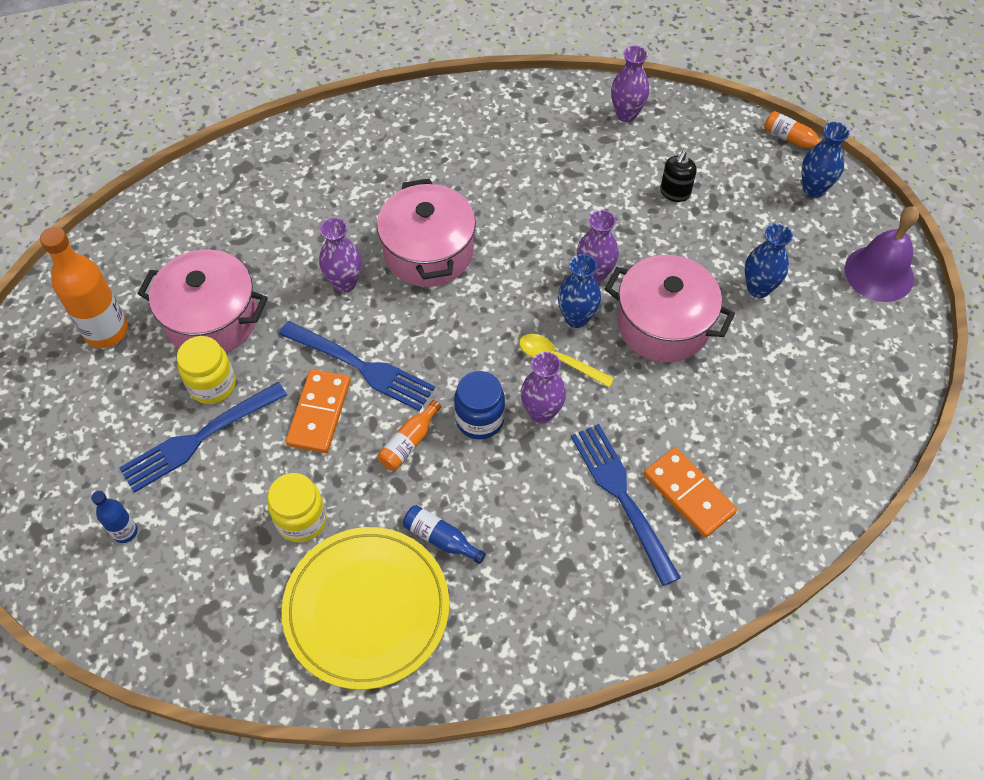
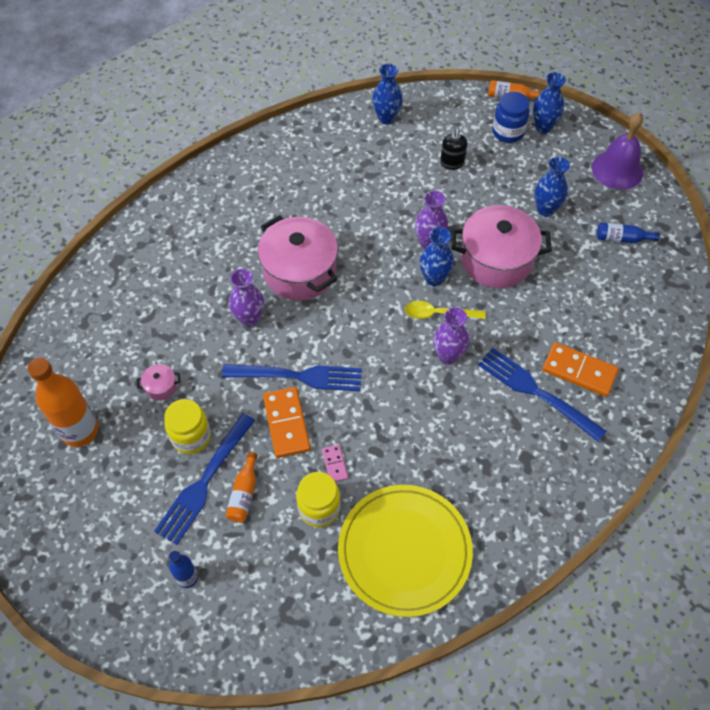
camera: 25 degrees left, 0 degrees up
pink pot [137,250,268,353] -> pink pot [137,364,180,401], size x0.40
orange bottle [378,400,441,471] -> orange bottle moved to [226,452,258,523]
blue bottle [403,505,486,564] -> blue bottle moved to [597,222,660,243]
blue jar [454,371,505,439] -> blue jar moved to [492,92,530,143]
purple vase [611,46,649,122] -> blue vase [372,63,403,125]
none -> pink domino [322,444,348,482]

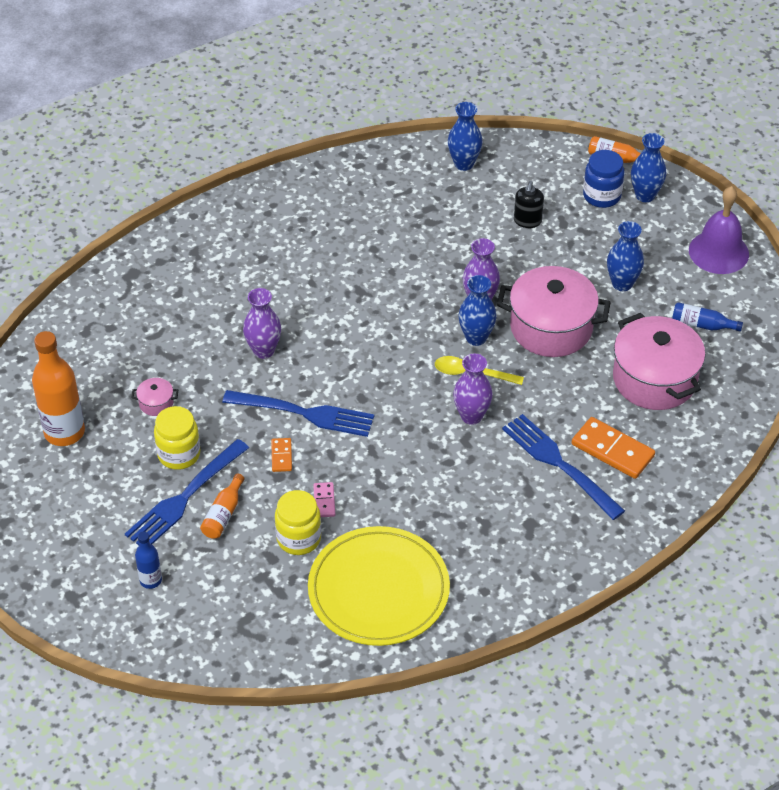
camera: 10 degrees right, 10 degrees down
pink pot [258,215,338,301] -> pink pot moved to [613,313,706,410]
orange domino [263,387,311,458] -> orange domino [271,438,292,472], size x0.52

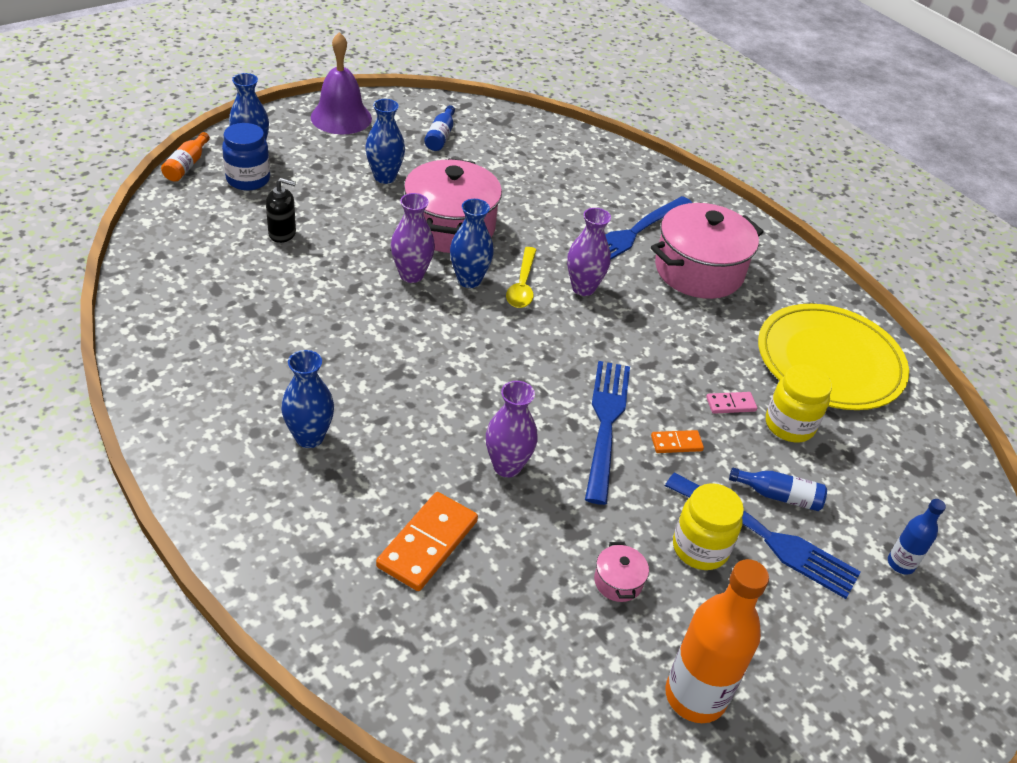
camera: 100 degrees left, 5 degrees down
orange bottle [200,473,244,539] -> blue bottle [729,468,827,511]
blue vase [448,102,482,171] -> blue vase moved to [281,350,334,448]
orange domino [572,417,655,479] -> orange domino moved to [376,492,478,591]
pink pot [613,313,706,410] -> pink pot moved to [651,203,764,299]

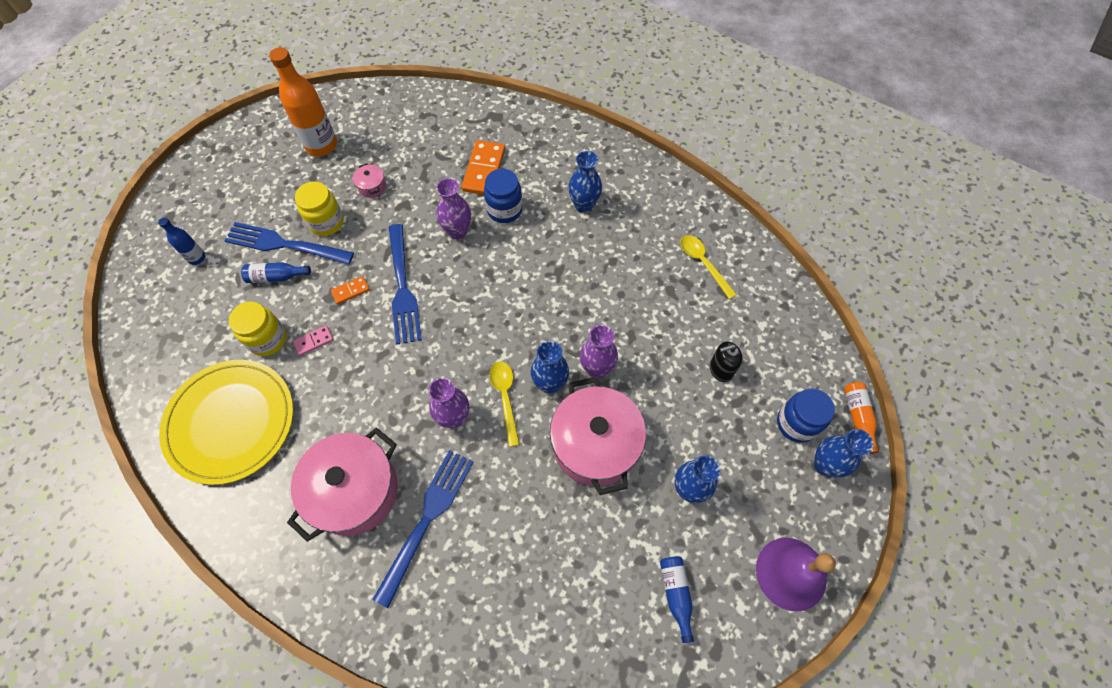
camera: 165 degrees right, 20 degrees up
none -> blue jar [484,169,523,223]
none -> yellow spoon [681,235,737,299]

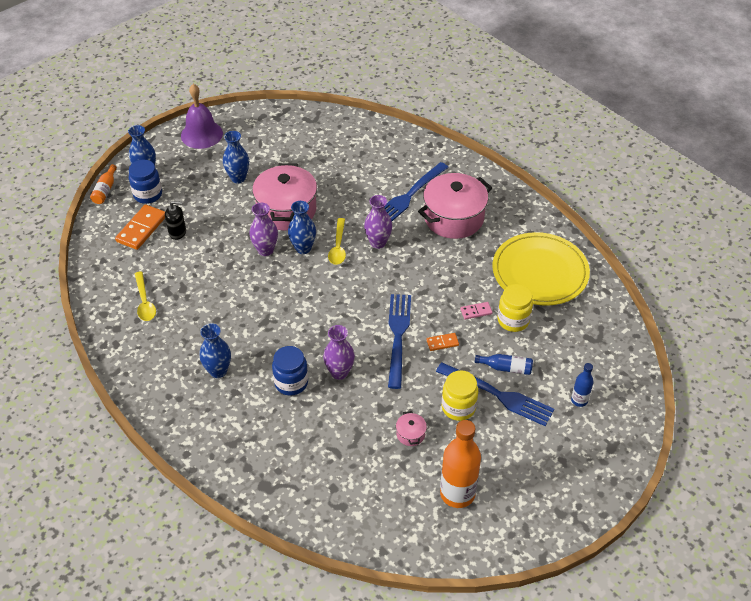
camera: 165 degrees left, 15 degrees down
orange domino [461,140,505,195] -> orange domino moved to [115,204,165,250]
blue bottle [660,556,694,643] -> none

